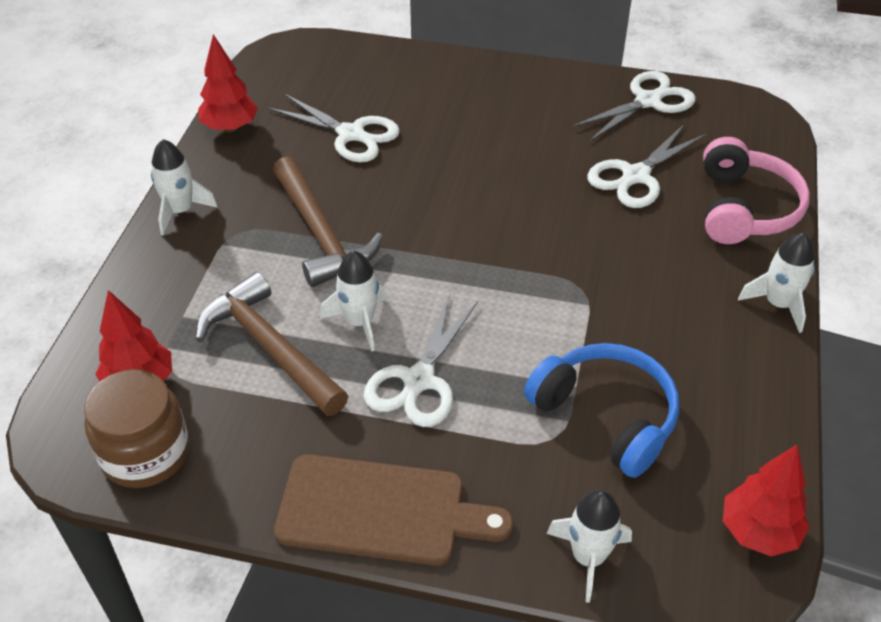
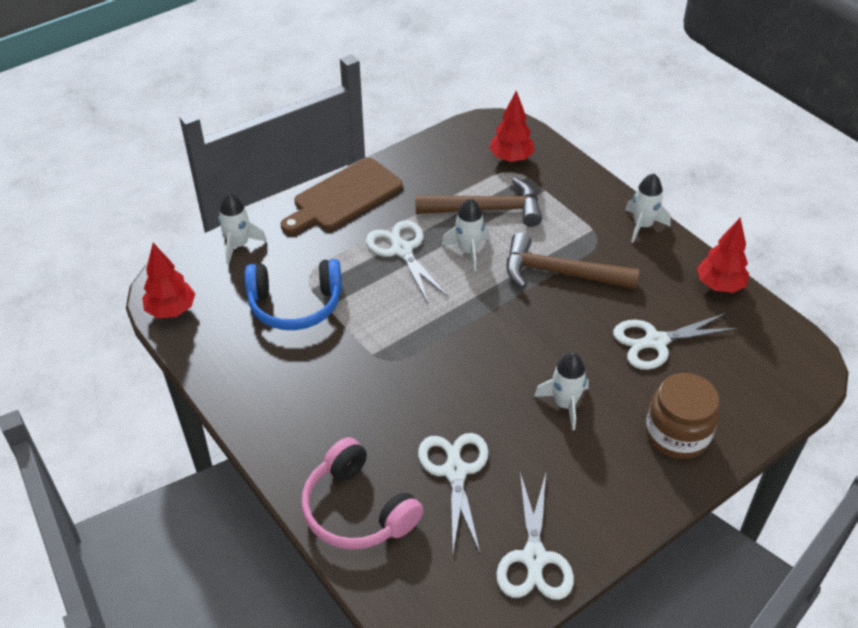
camera: 130 degrees right, 0 degrees up
brown jar [84,369,189,488] -> brown jar moved to [646,373,720,459]
white rocket [738,233,815,333] -> white rocket moved to [534,353,589,430]

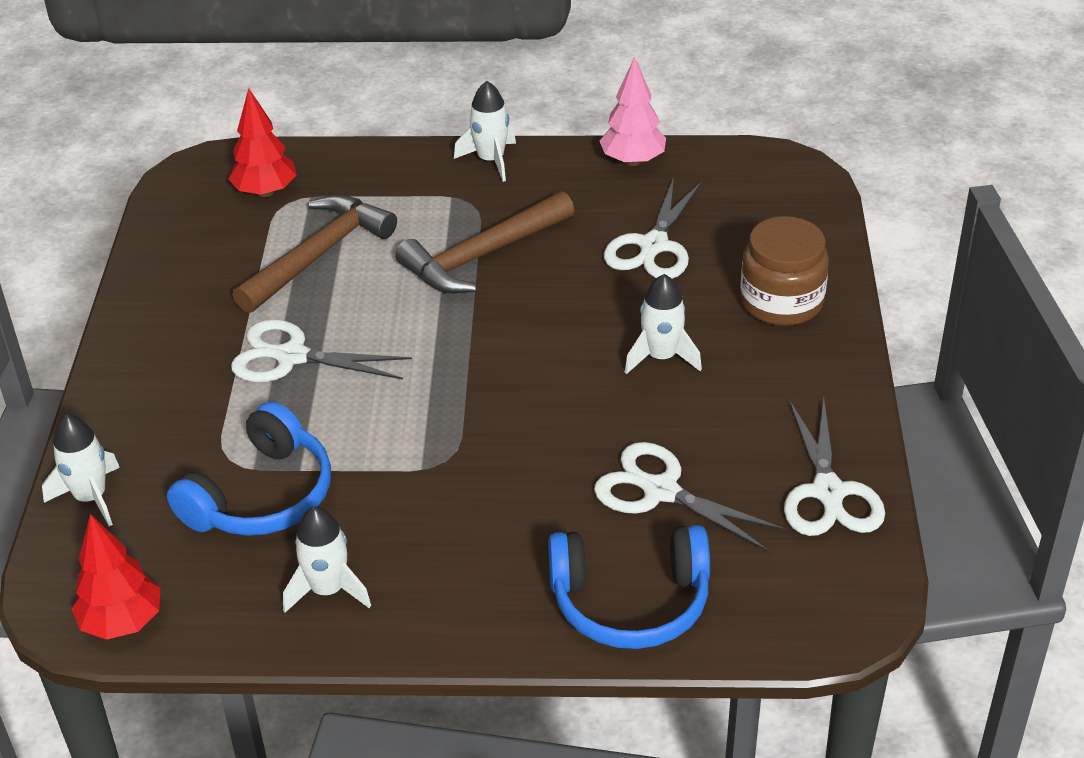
camera: 50 degrees left, 5 degrees down
brown cutting board [281,157,403,234] -> none
pink headphones [302,437,423,549] -> blue headphones [548,525,710,649]
white rocket [442,199,490,271] -> white rocket moved to [283,506,371,613]
white scissors [496,473,574,600] -> white scissors turned 45 degrees clockwise [784,398,885,536]
red tree [697,218,749,293] -> pink tree [600,57,666,166]

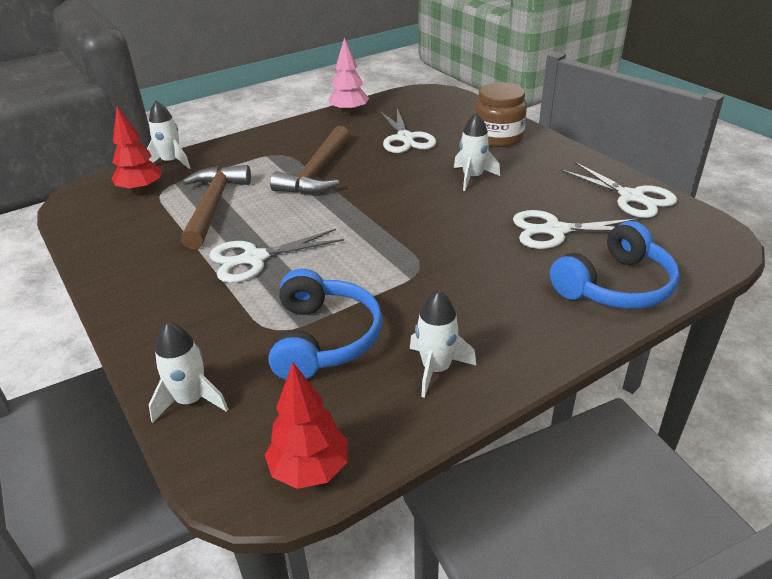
camera: 35 degrees left, 5 degrees down
white rocket [454,81,516,182] -> white rocket moved to [147,101,190,169]

